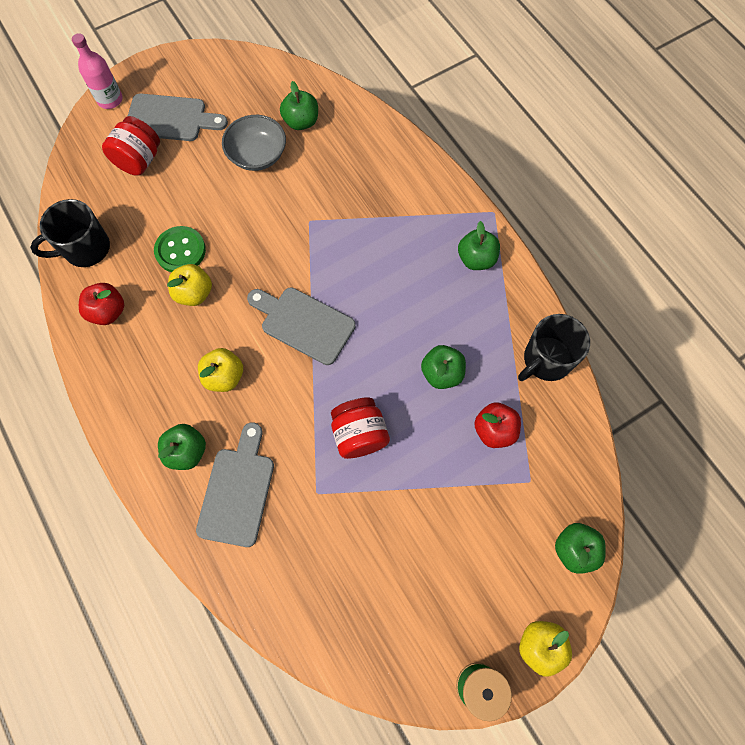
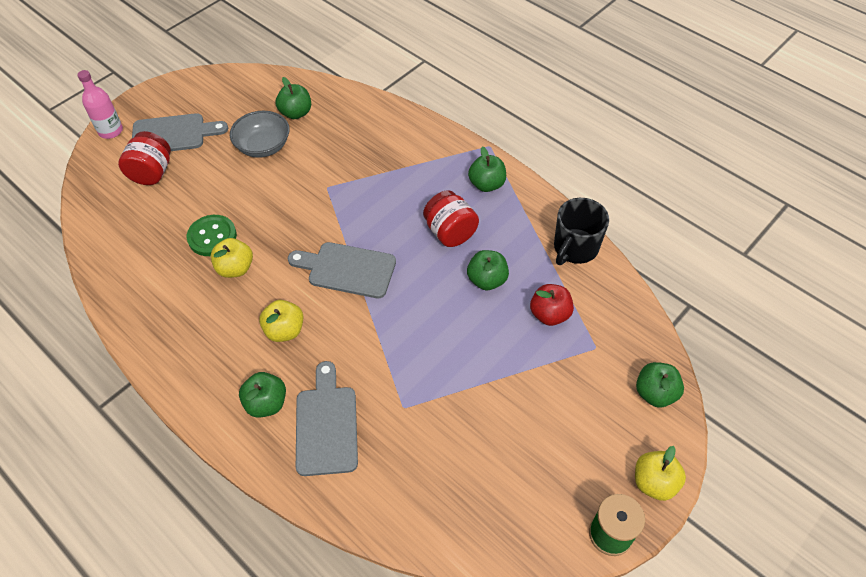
camera: 15 degrees left, 15 degrees down
black mug [30,199,110,267] -> none
red apple [79,283,124,325] -> none
red jar [331,398,390,459] -> red jar moved to [423,190,479,247]

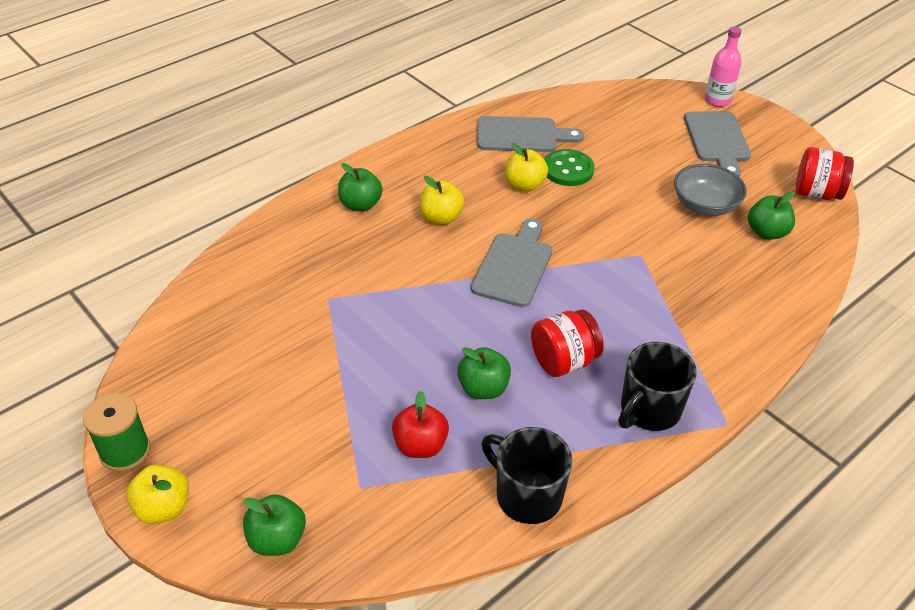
camera: 95 degrees right, 10 degrees down
red jar [118,131,171,185] -> red jar moved to [796,147,854,200]
grey cutting board [296,361,358,476] -> grey cutting board moved to [477,116,584,152]
green apple [468,146,506,192] -> black mug [619,342,697,431]

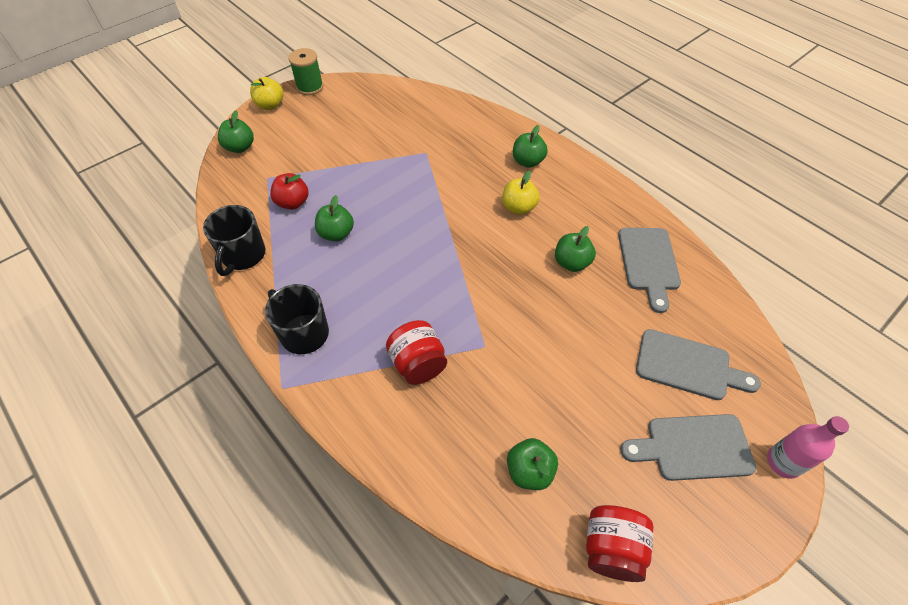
camera: 90 degrees right, 10 degrees up
grey cutting board [471,219,552,307] -> grey cutting board moved to [636,329,761,400]
black mug [481,427,572,524] -> black mug turned 150 degrees clockwise [203,205,265,276]
yellow apple [505,143,548,192] -> green apple [555,226,596,272]
red jar [531,309,604,377] -> red jar moved to [386,320,447,385]
green button [544,149,595,186] -> none
grey bowl [674,164,747,216] -> none

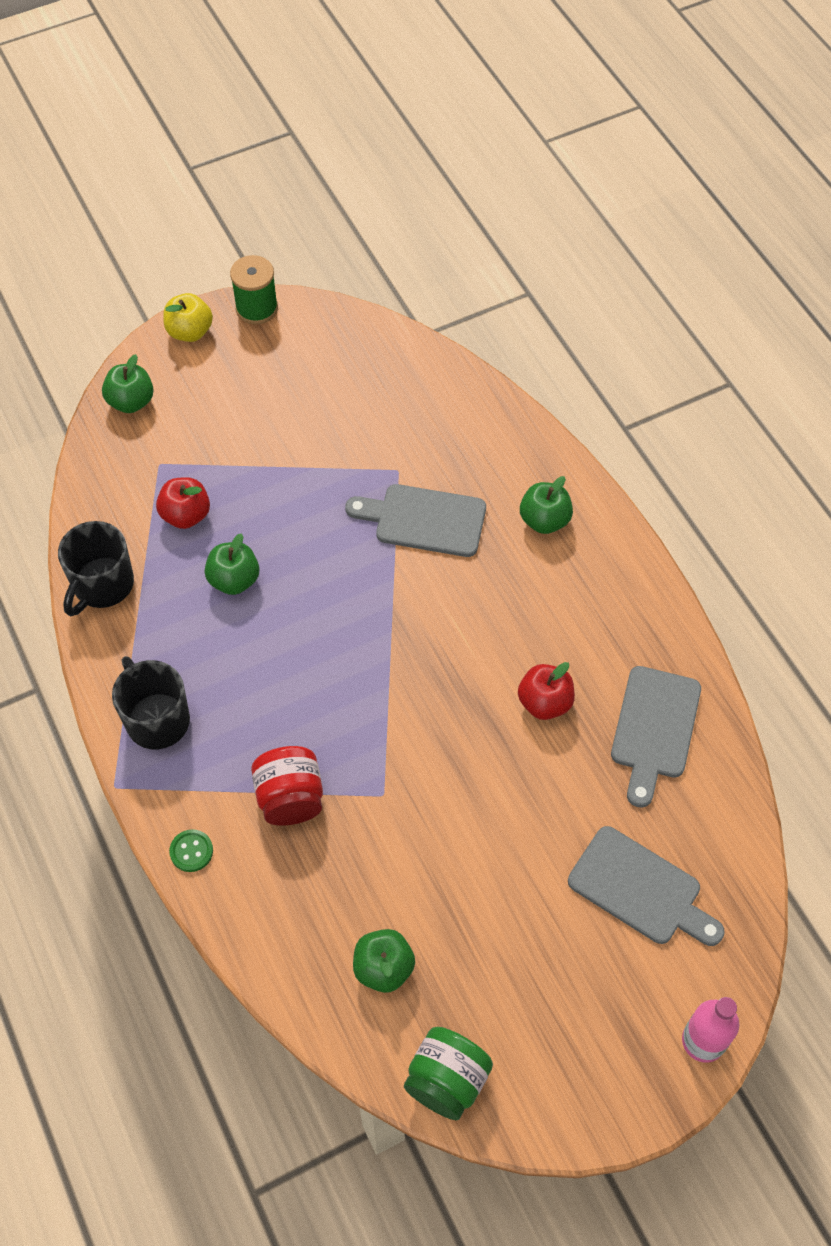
camera: 15 degrees right, 5 degrees up
yellow apple [502,171,540,215] -> none
green apple [555,226,596,272] -> red apple [518,662,575,720]
red jar [586,505,653,582] -> green jar [404,1027,493,1120]
grey cutting board [620,414,756,481] -> grey cutting board moved to [345,484,486,557]
none -> green button [169,829,213,872]

